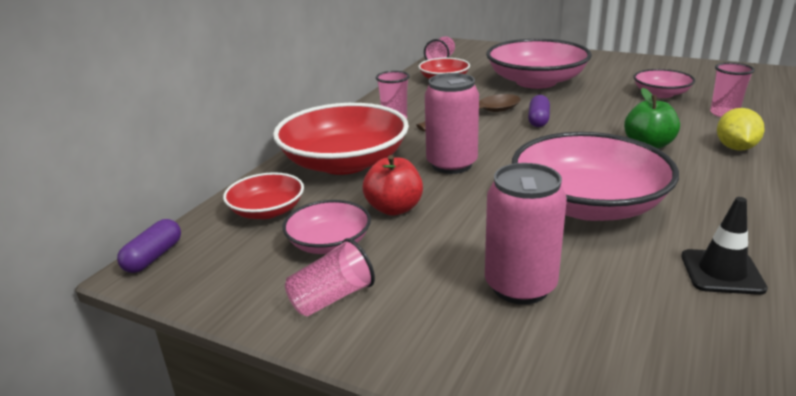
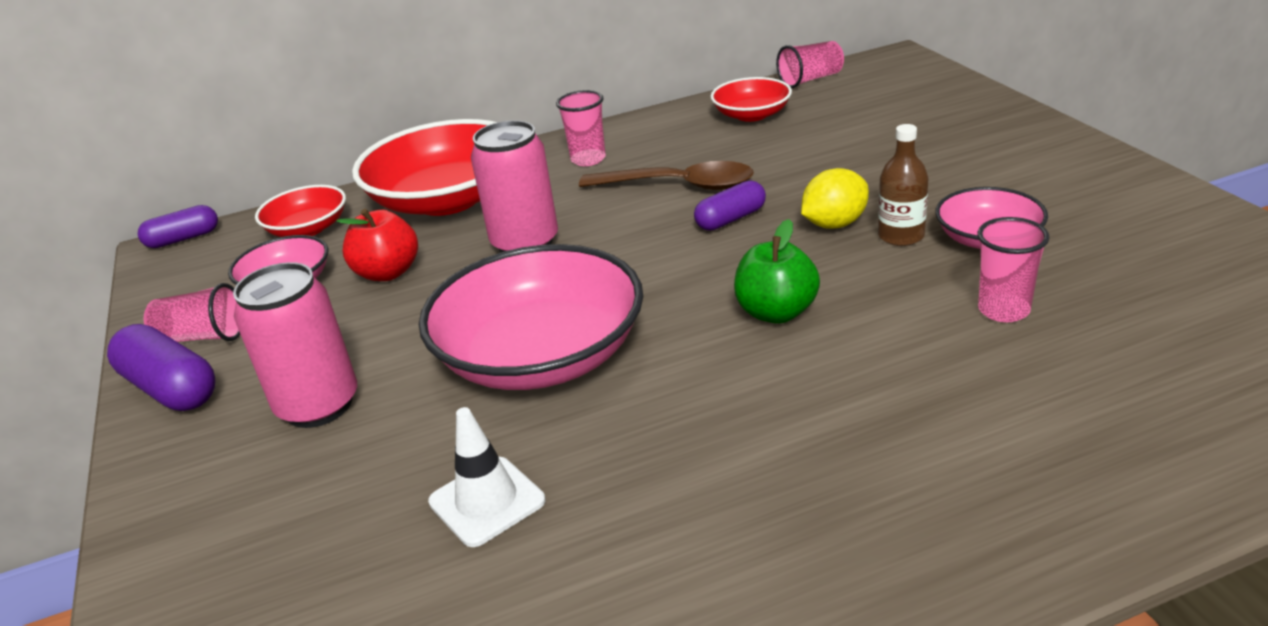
camera: 45 degrees right, 5 degrees up
pink bowl [486,39,592,89] -> none
black traffic cone [681,197,768,295] -> white traffic cone [428,407,545,547]
yellow lemon [717,108,765,151] -> yellow lemon moved to [801,168,869,229]
none -> purple capsule [107,324,215,411]
none -> brown bottle [878,124,928,246]

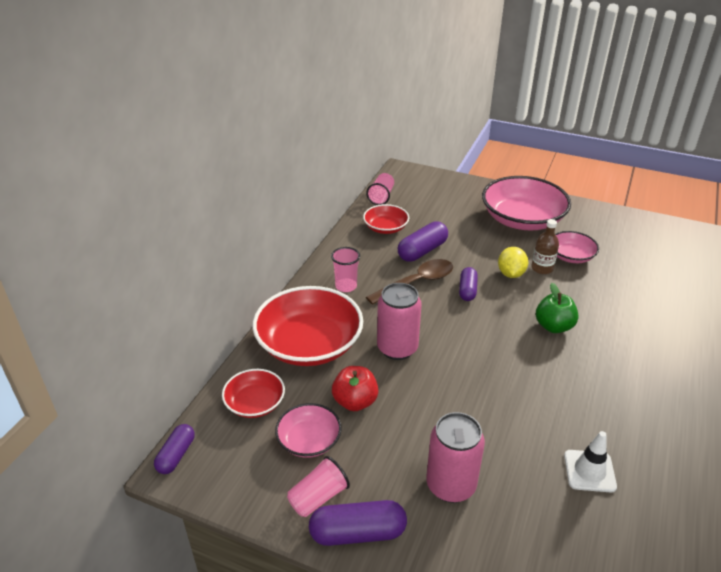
camera: 50 degrees left, 5 degrees up
pink bowl [419,244,643,390] -> pink bowl moved to [482,176,571,231]
pink cup [977,217,1050,322] -> none
none -> purple capsule [398,221,448,262]

